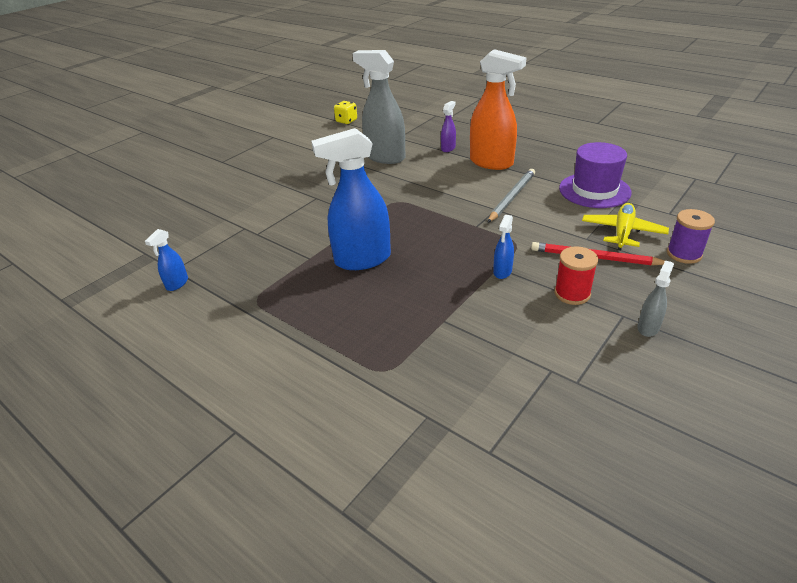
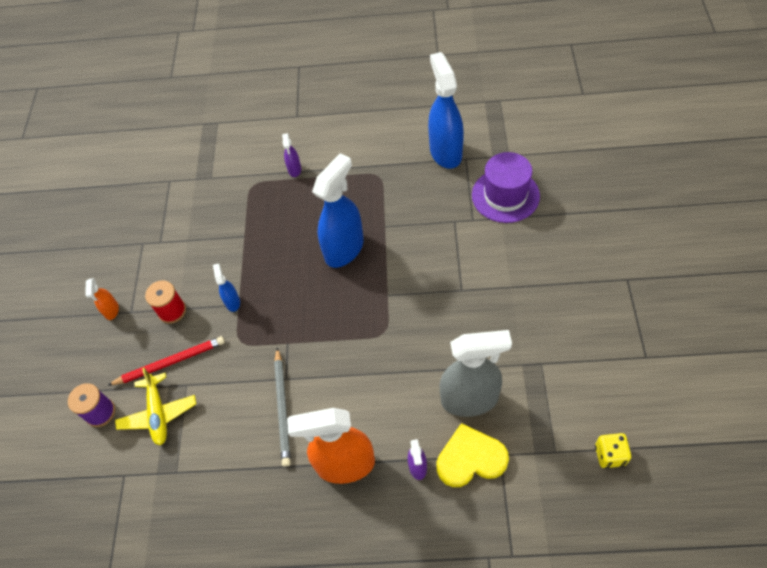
camera: 145 degrees right, 20 degrees up
blue spray bottle [145,229,188,291] -> blue spray bottle [428,52,464,169], size x2.20
purple hat [559,142,632,208] -> purple hat moved to [472,152,540,223]
grey spray bottle [637,260,674,337] -> orange spray bottle [85,278,119,320]
none -> purple spray bottle [282,133,301,177]
none -> yellow heart [436,423,509,487]

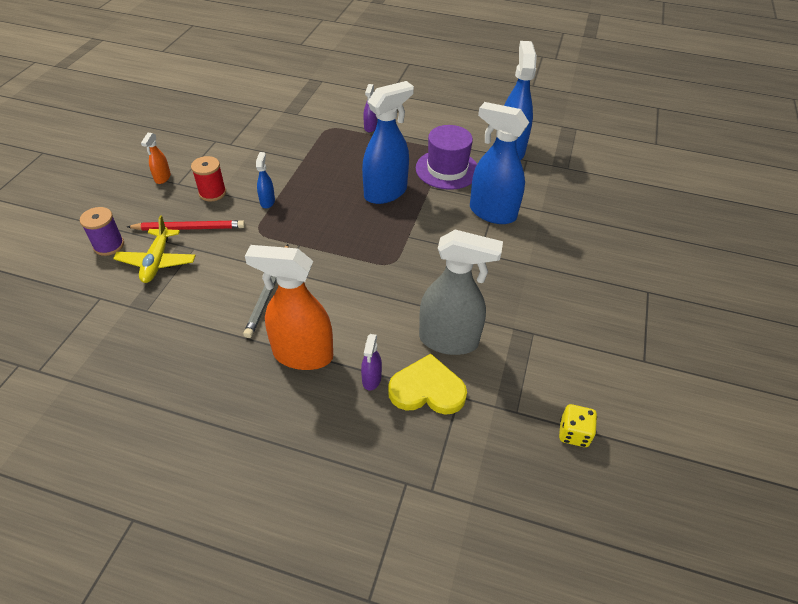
camera: 10 degrees right, 10 degrees down
purple hat [472,152,540,223] -> purple hat moved to [416,125,477,190]
none -> blue spray bottle [470,102,529,224]

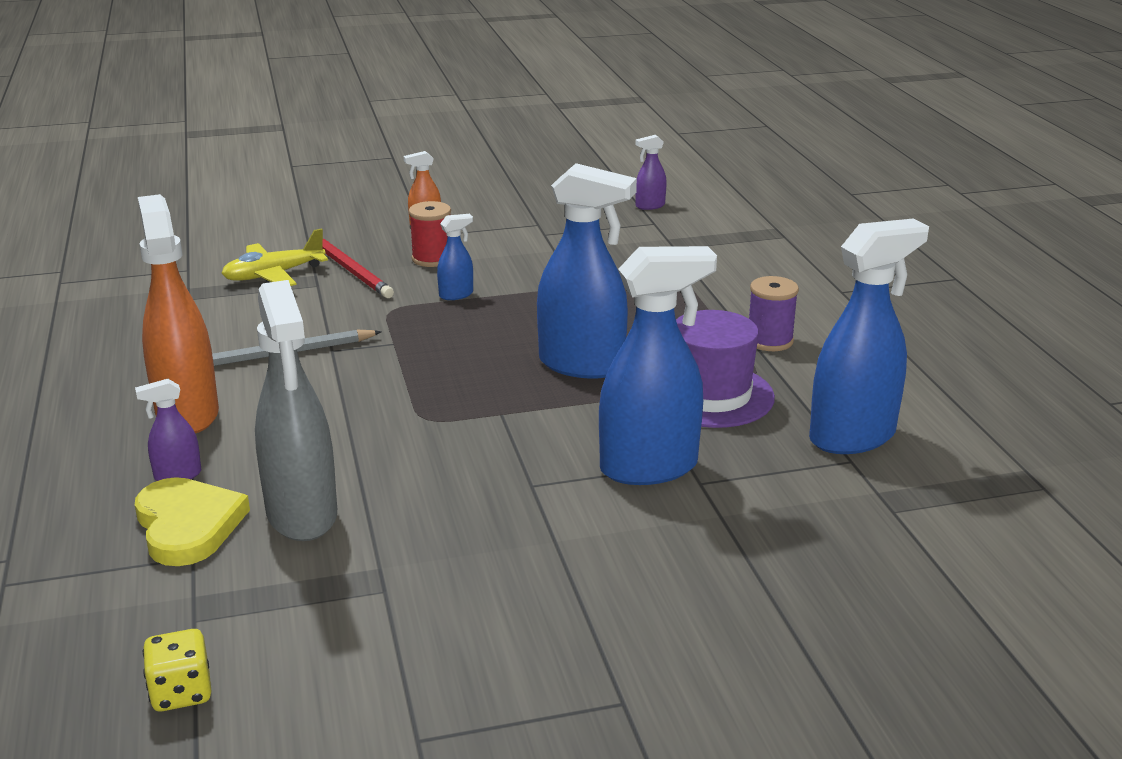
camera: 60 degrees right, 20 degrees down
purple spool [80,207,124,256] -> purple spool moved to [749,276,799,351]
purple spray bottle [363,84,377,132] -> purple spray bottle moved to [635,135,667,210]
blue spray bottle [470,102,529,224] -> blue spray bottle turned 75 degrees clockwise [599,246,717,485]

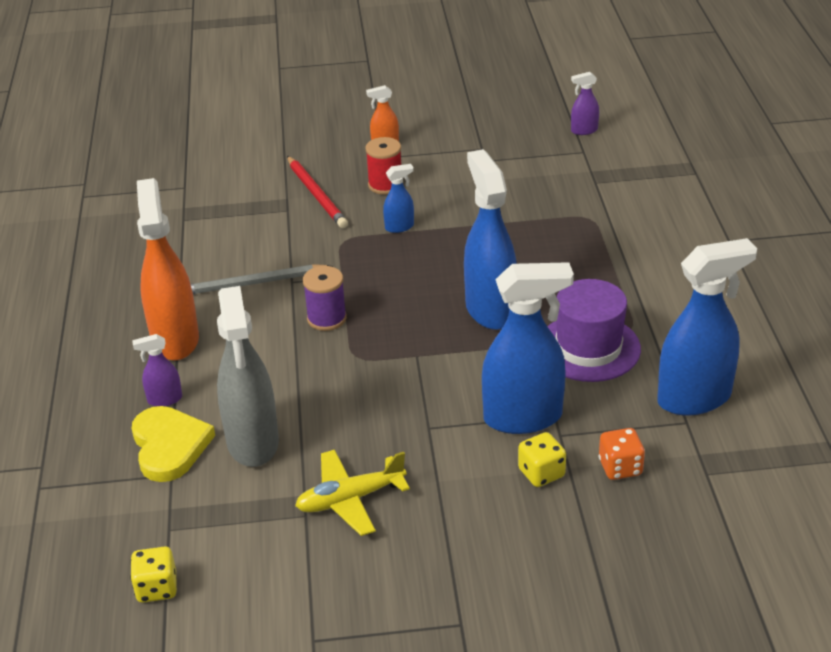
camera: 10 degrees right, 10 degrees up
yellow plane [221,228,328,286] -> yellow plane moved to [295,449,410,536]
blue spray bottle [537,163,637,379] -> blue spray bottle turned 135 degrees counterclockwise [464,149,517,330]
purple spool [749,276,799,351] -> purple spool moved to [303,266,347,331]
none -> yellow dice [518,432,566,487]
none -> orange dice [599,428,645,480]

